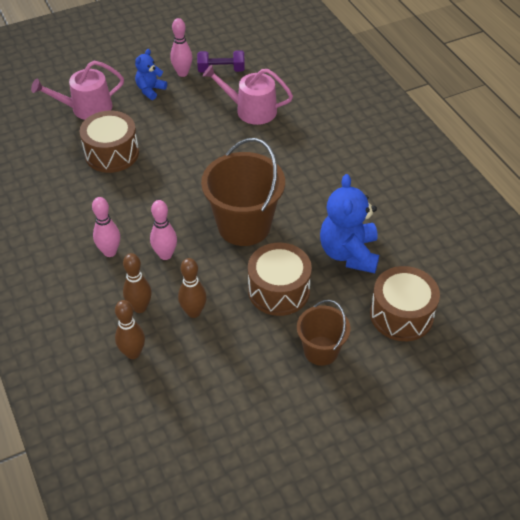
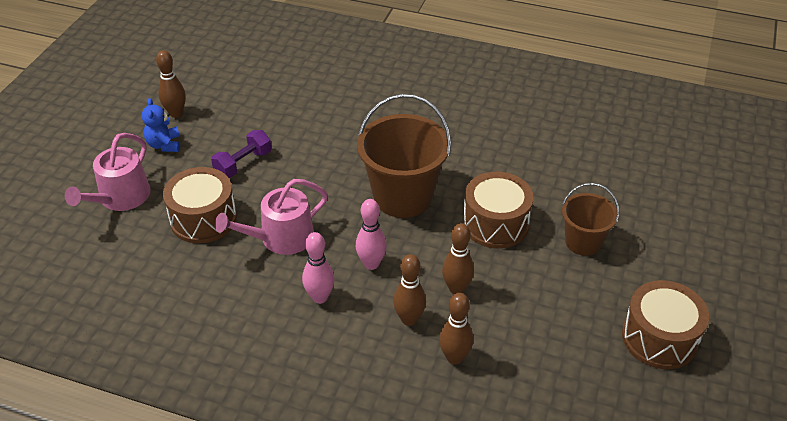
camera: 45 degrees left, 5 degrees down
pink bowling pin [170,18,192,77] -> brown bowling pin [156,50,186,118]
purple dumbbell [197,50,245,73] -> purple dumbbell moved to [211,130,272,178]
pink watering can [203,65,293,125] -> pink watering can moved to [215,179,328,255]
blue teddy bear [320,174,379,273] -> none
brown drum [370,266,440,341] -> brown drum moved to [622,280,709,369]

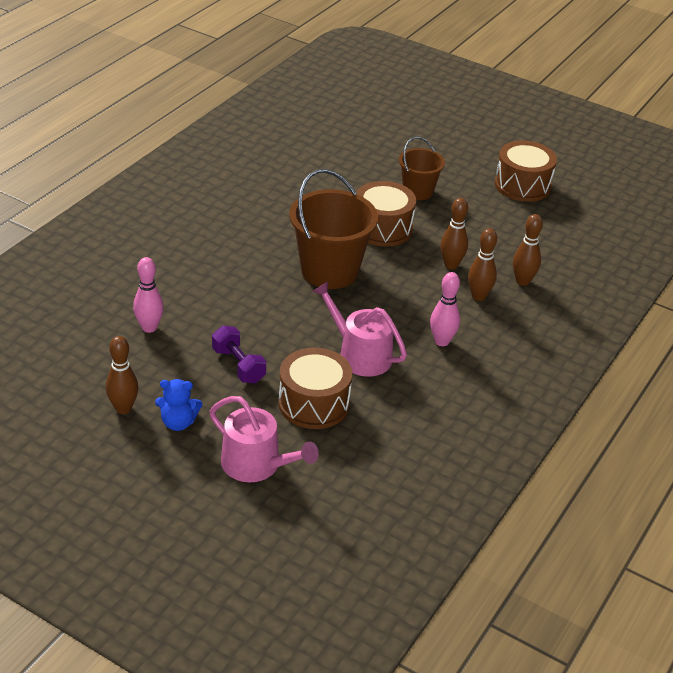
camera: 80 degrees left, 5 degrees down
pink watering can [215,179,328,255] -> pink watering can turned 150 degrees clockwise [312,281,407,377]
pink bowling pin [356,199,387,270] -> pink bowling pin moved to [133,257,164,333]

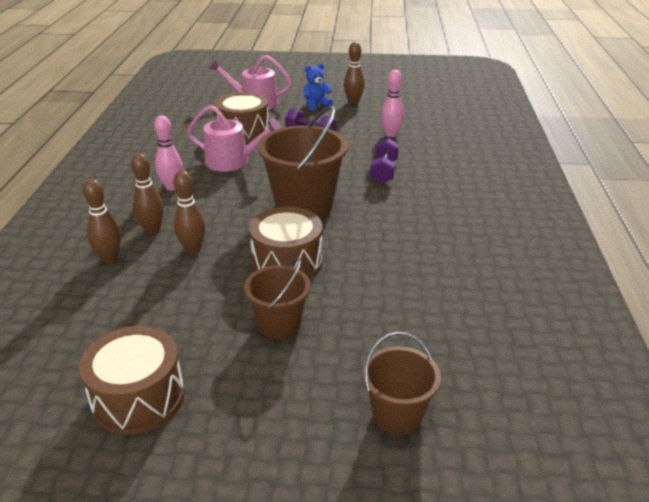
camera: 155 degrees right, 5 degrees down
none -> brown bucket [362,332,441,435]
none -> purple dumbbell [370,138,399,184]

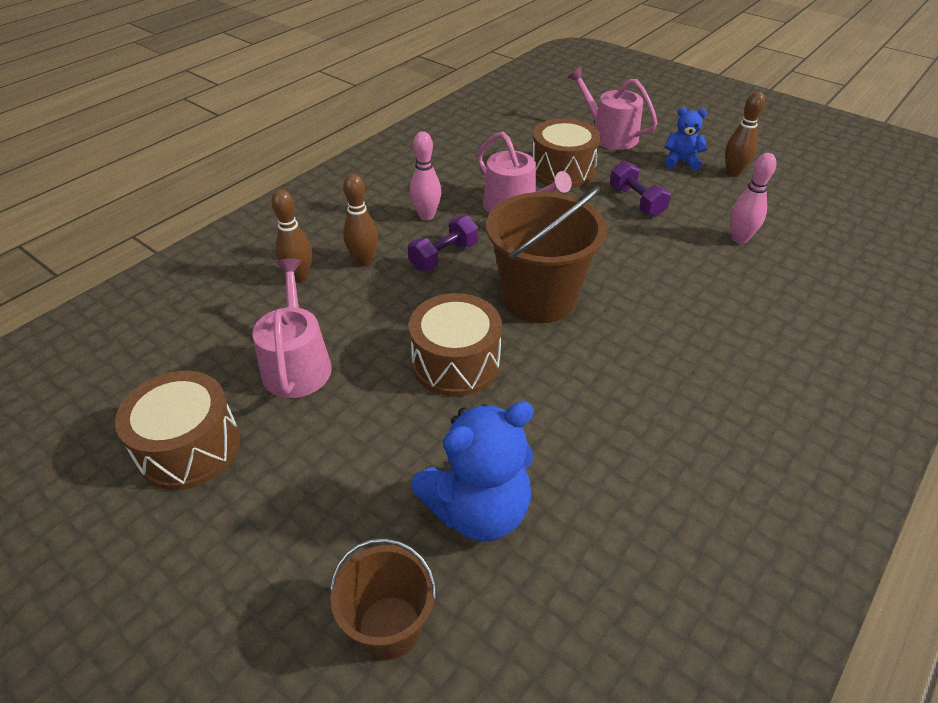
camera: 35 degrees right, 10 degrees up
brown bowling pin [174,170,206,254] -> none
brown bucket [244,258,311,339] -> none
purple dumbbell [370,138,399,184] -> purple dumbbell moved to [408,215,478,271]
none -> pink watering can [253,259,332,398]
none -> blue teddy bear [411,401,534,541]

